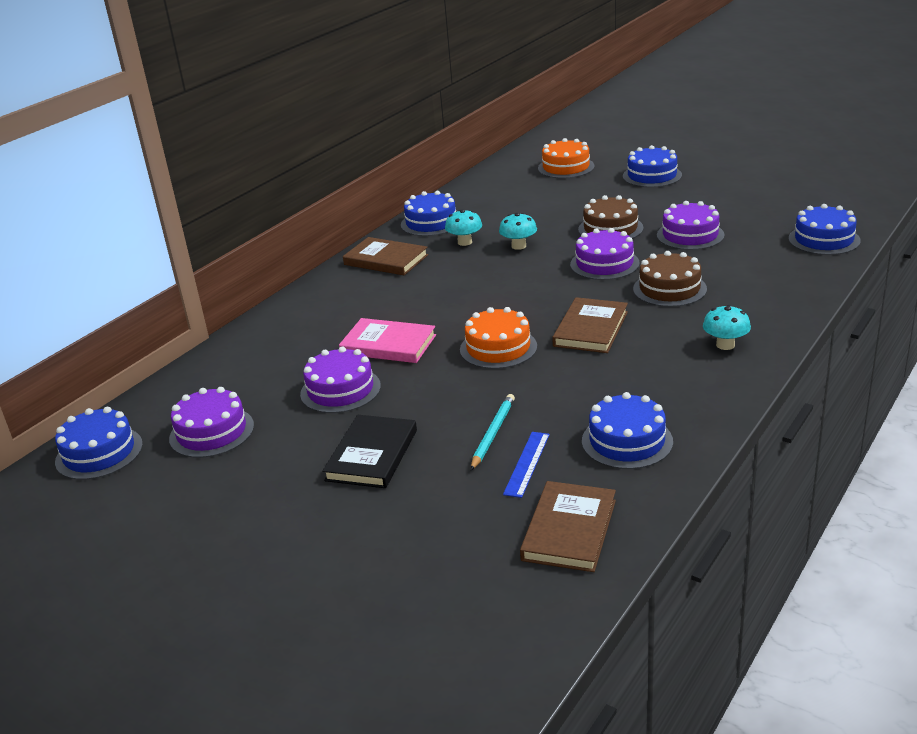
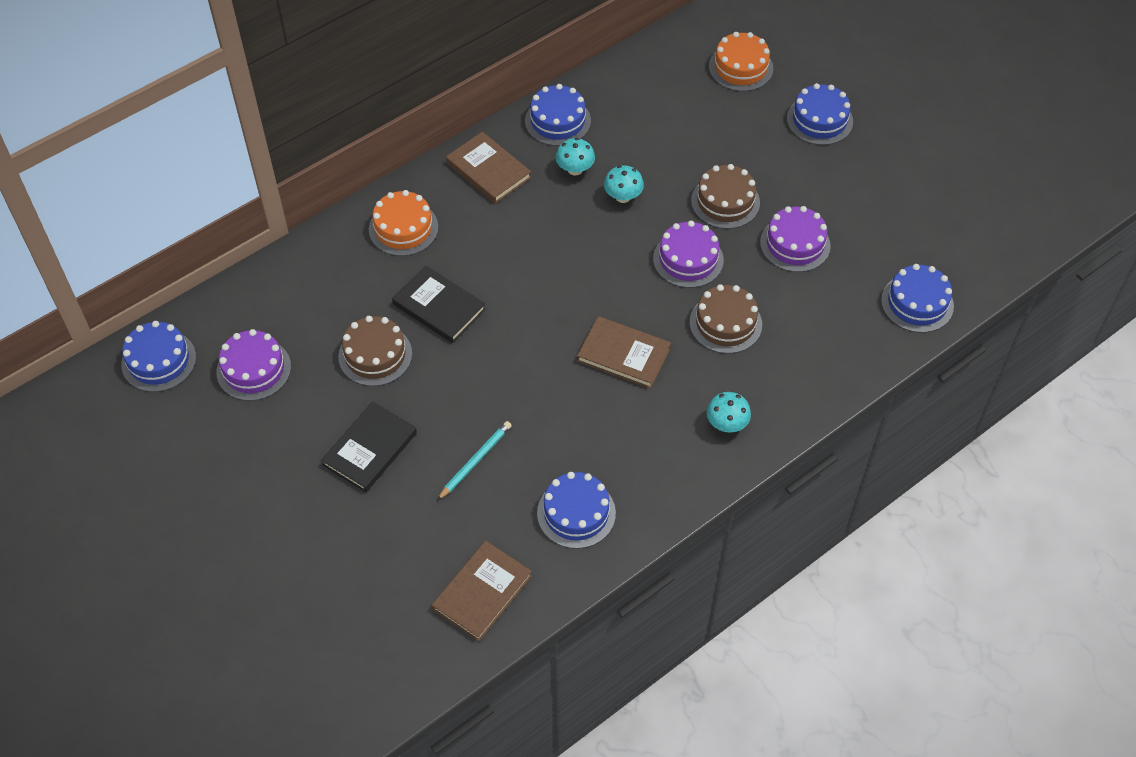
camera: 15 degrees right, 25 degrees up
purple cake [300,347,381,413] -> brown cake [338,316,412,386]
pink book [339,318,436,363] -> black book [392,266,486,343]
orange cake [460,307,537,369] -> orange cake moved to [369,190,438,256]
blue ruler [503,432,550,498] -> none
brown book [552,297,628,353] -> brown book turned 75 degrees clockwise [577,316,671,389]

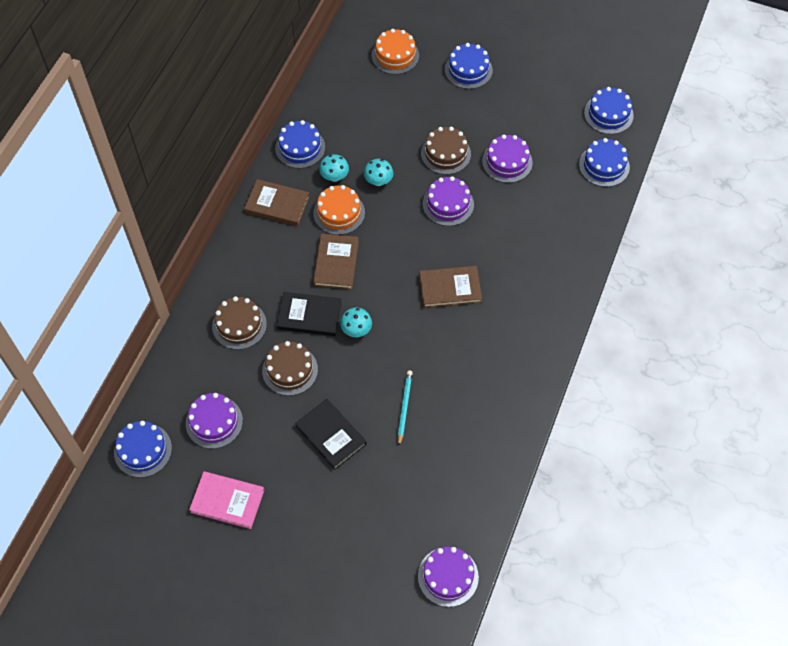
camera: 30 degrees left, 5 degrees up
black book [321,401,417,492] -> black book turned 45 degrees counterclockwise [295,399,367,470]
orange cake [369,190,438,256] -> orange cake moved to [313,185,365,235]
brown book [432,541,532,642] -> brown book moved to [313,234,359,290]
blue cake [537,472,616,549] -> blue cake moved to [584,87,634,134]
brown cake [690,284,762,354] -> brown cake moved to [212,296,267,350]
turquoise mushroom [707,392,751,432] -> turquoise mushroom moved to [340,307,372,337]
none -> pink book [189,471,264,529]
none -> purple cake [418,546,479,607]

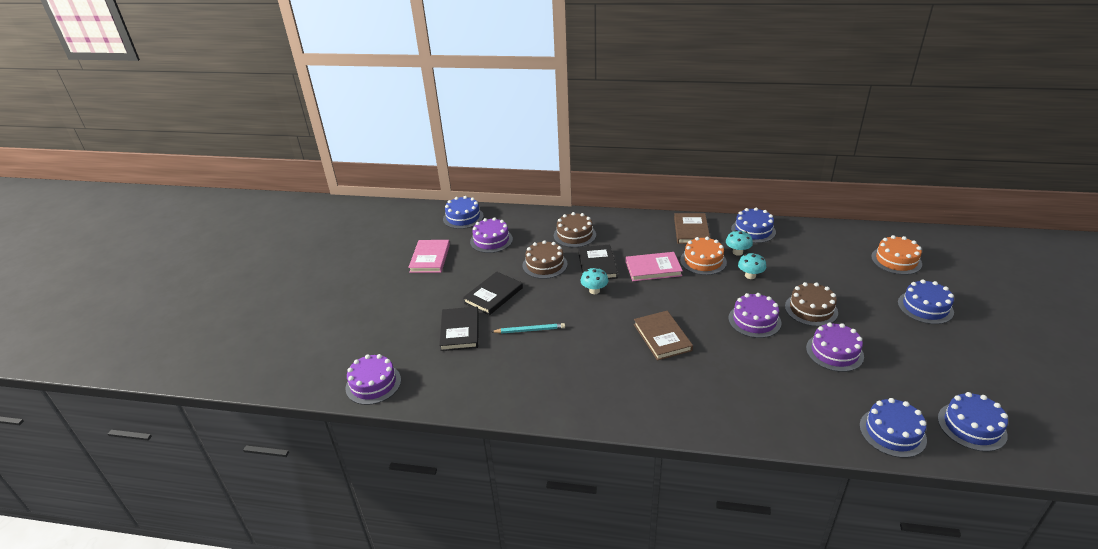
camera: 80 degrees right, 25 degrees down
brown book [313,234,359,290] -> pink book [626,252,683,281]
none -> black book [439,307,479,351]

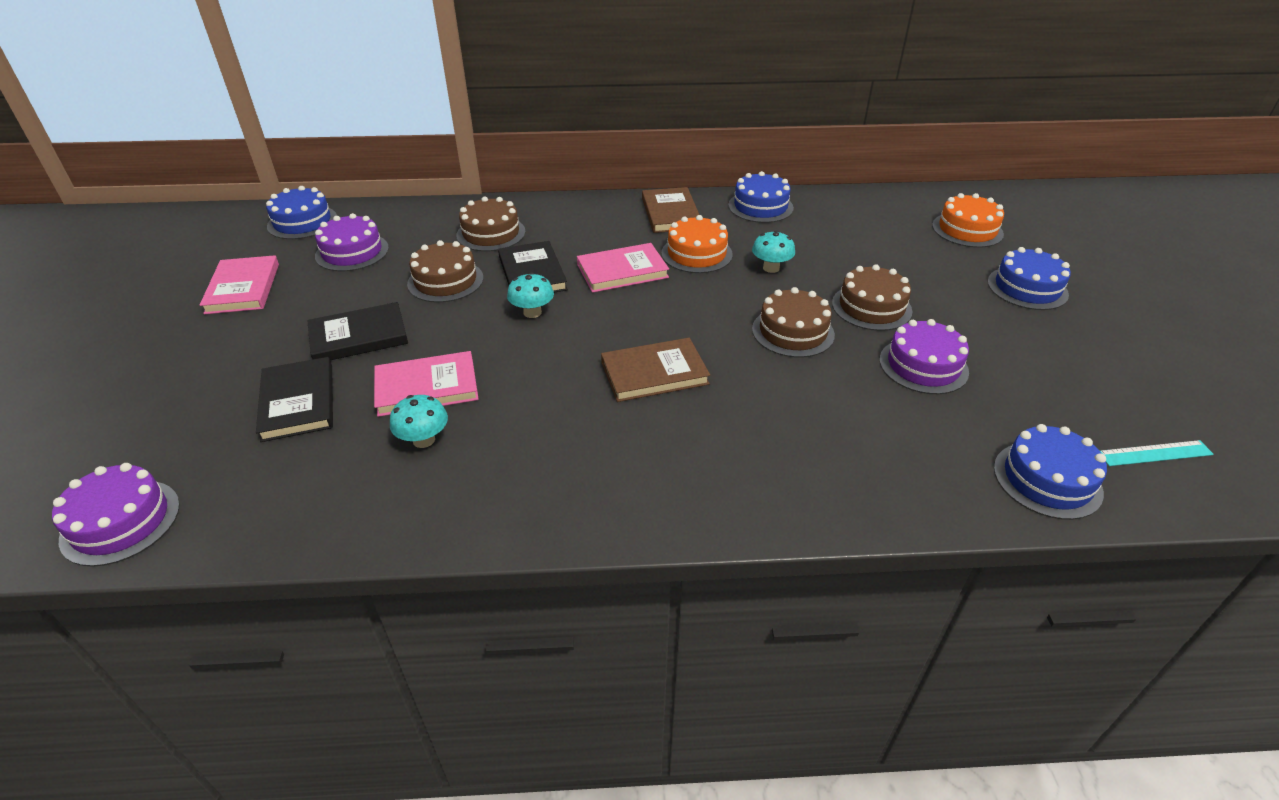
camera: 15 degrees left, 5 degrees up
black book [463,272,523,315] -> black book turned 45 degrees clockwise [307,302,408,360]
turquoise pencil [491,323,565,334] -> pink book [374,351,479,417]
brown book [634,311,693,360] -> brown book turned 75 degrees counterclockwise [601,338,710,402]
turquoise mushroom [726,230,753,256] -> turquoise mushroom moved to [390,395,448,448]
purple cake [728,293,781,338] -> brown cake [752,287,835,358]
blue cake [938,392,1008,452] -> turquoise ruler [1100,440,1214,466]

